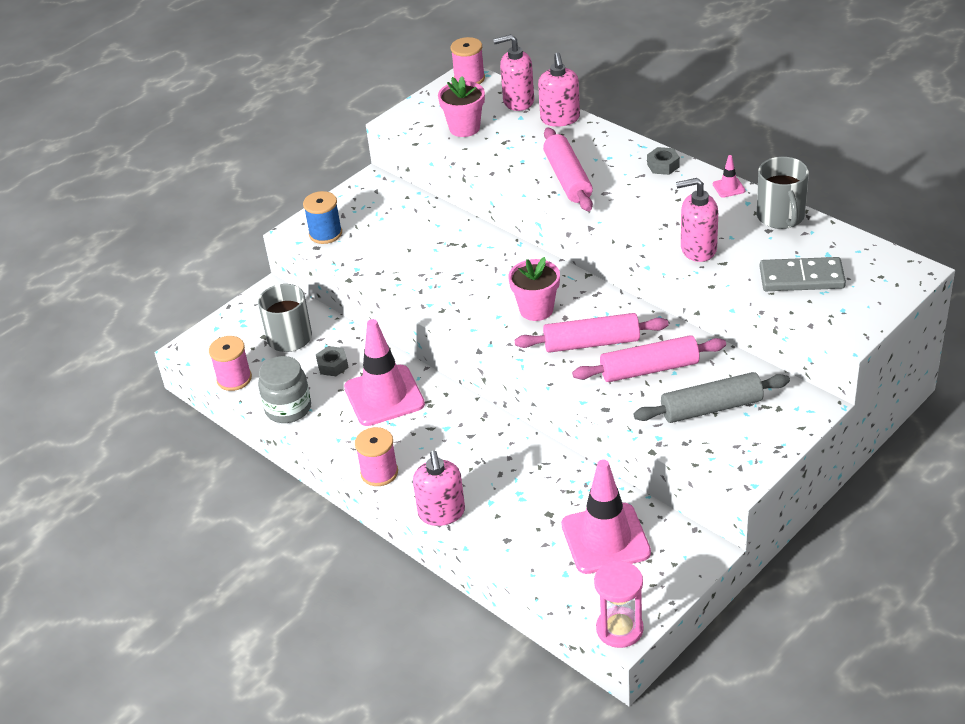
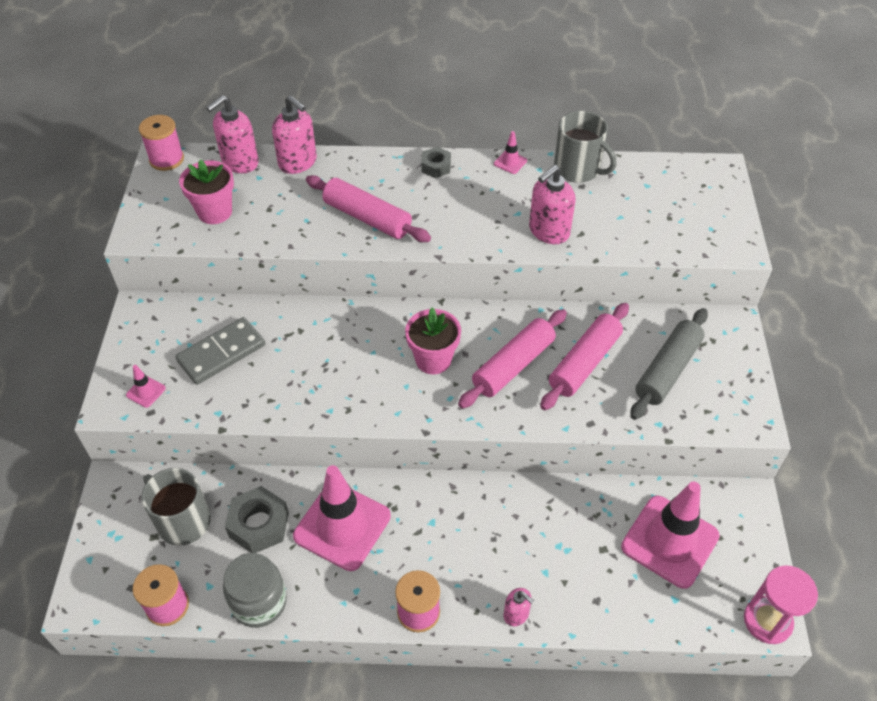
camera: 45 degrees left, 10 degrees up
blue spool [303,191,342,244] -> pink traffic cone [126,365,166,408]
grey nut [316,346,349,376] -> grey nut [225,486,289,553], size x1.64
pink soap dispenser [413,451,465,526] -> pink soap dispenser [504,588,534,626], size x0.56
grey domino [760,257,846,291] -> grey domino moved to [175,317,265,385]

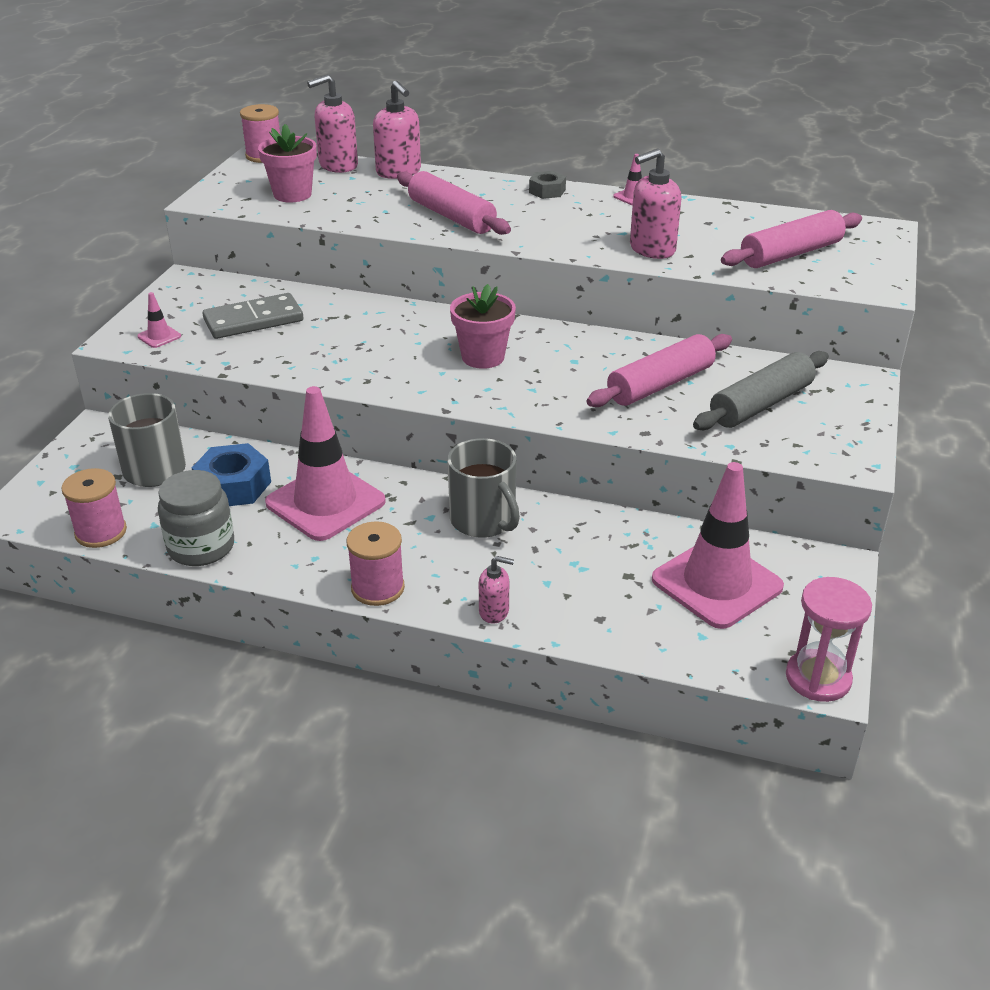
camera: 15 degrees right, 15 degrees down
grey nut [225,486,289,553] -> blue nut [192,443,271,506]
pink rolling pin [458,309,567,408] -> pink rolling pin moved to [721,210,862,268]
pink soap dispenser [504,588,534,626] -> pink soap dispenser turned 45 degrees counterclockwise [479,556,514,623]
grey mug [554,111,616,183] -> grey mug moved to [447,438,520,538]

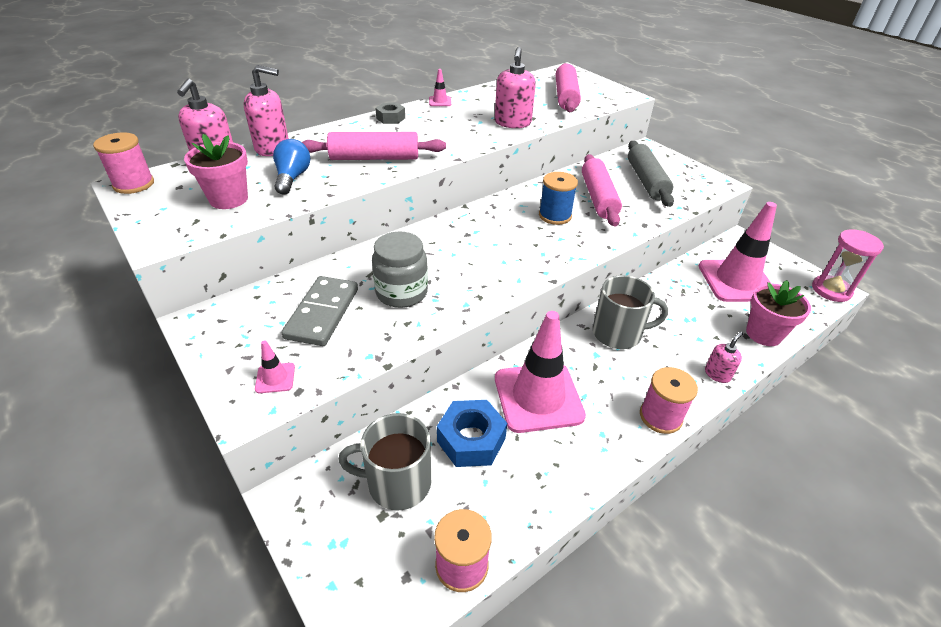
camera: 55 degrees left, 5 degrees up
grey jar [158,470,234,566] -> grey jar moved to [372,232,428,308]
pink flower pot [450,284,516,369] -> pink flower pot moved to [746,280,811,346]
none -> blue light bulb [273,139,310,195]
none -> blue spool [539,172,578,225]

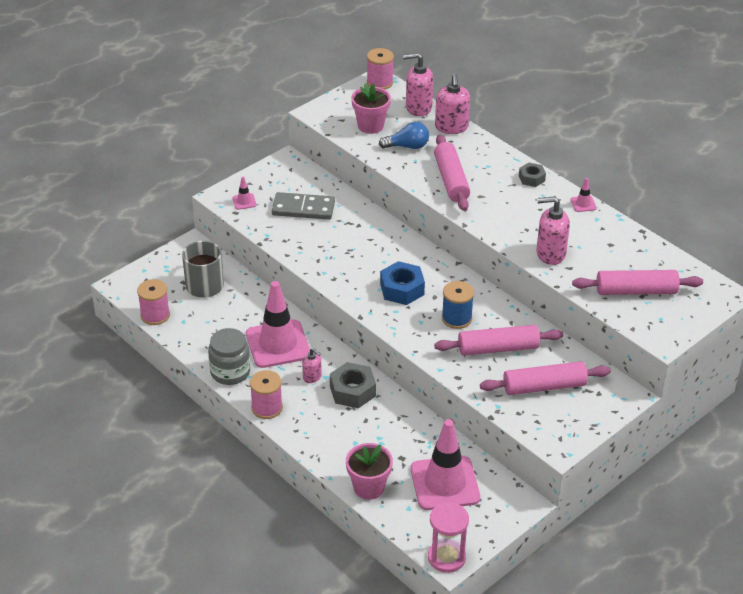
camera: 85 degrees right, 0 degrees up
grey jar [372,232,428,308] -> grey jar moved to [208,328,250,385]
blue nut [437,400,507,467] -> blue nut moved to [380,261,425,305]
grey mug [593,275,668,349] -> grey nut [330,362,376,408]
grey rolling pin [628,141,674,207] -> pink rolling pin [480,361,611,395]
pink soap dispenser [705,332,743,383] -> pink soap dispenser moved to [302,348,322,383]

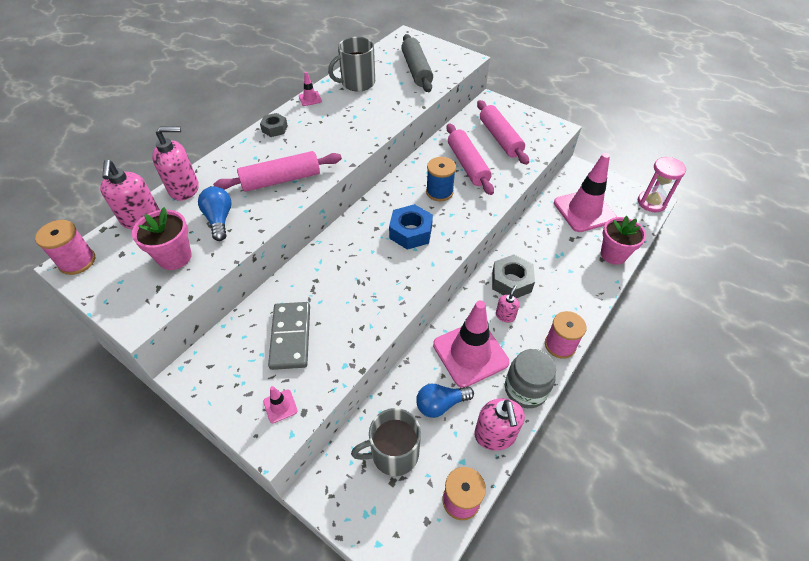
camera: 100 degrees left, 10 degrees up
pink soap dispenser [536,196,570,265] -> pink soap dispenser moved to [474,398,525,451]
pink rolling pin [572,270,703,295] -> grey rolling pin [401,34,433,92]
none -> grey mug [328,37,375,92]
none -> blue light bulb [416,384,474,418]

